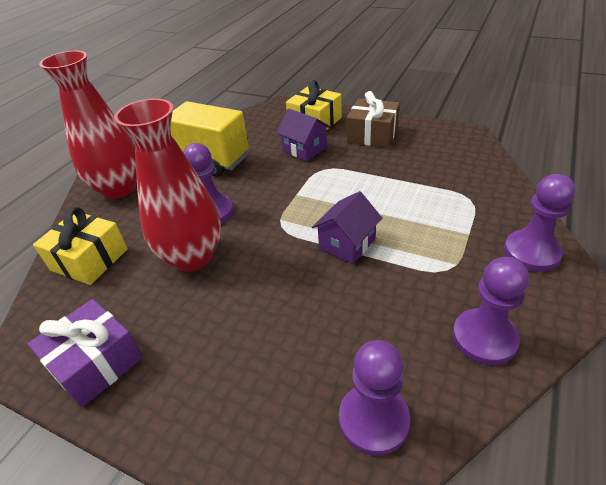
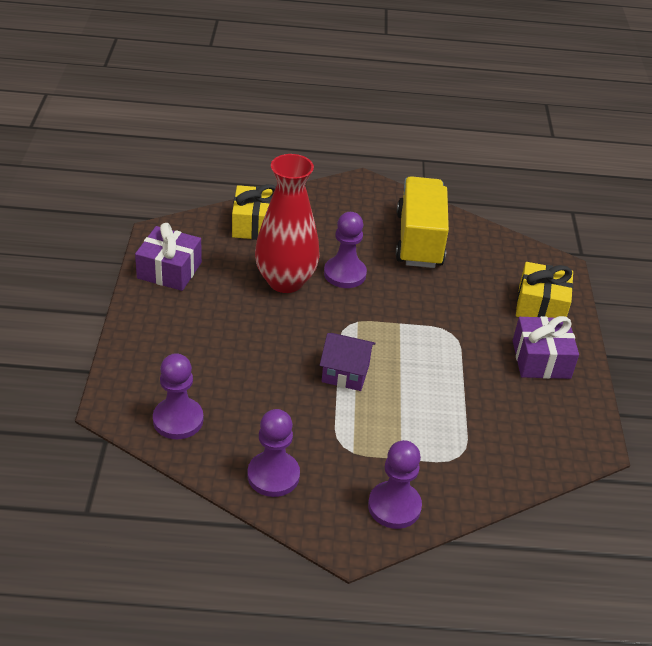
camera: 60 degrees right, 0 degrees up
red vase [39,51,137,199] -> none
purple house [276,109,330,161] -> none
brown gift [347,91,400,148] -> purple gift [513,316,579,379]

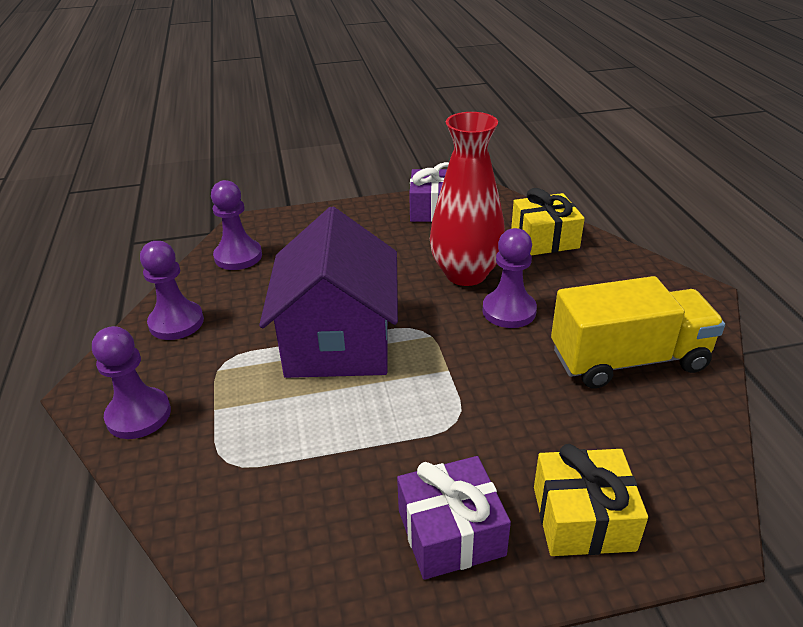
camera: 80 degrees right, 5 degrees down
purple house [320,333,376,391] -> purple house [259,207,398,378], size x2.13

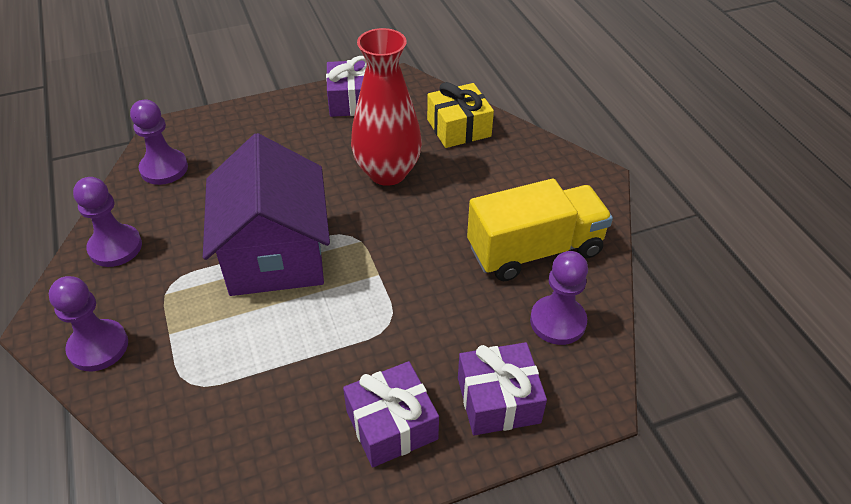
camera: 10 degrees left, 10 degrees up
purple pawn [482,228,537,328] -> purple pawn moved to [530,251,588,345]
yellow gift [534,444,648,556] -> purple gift [458,342,547,435]

